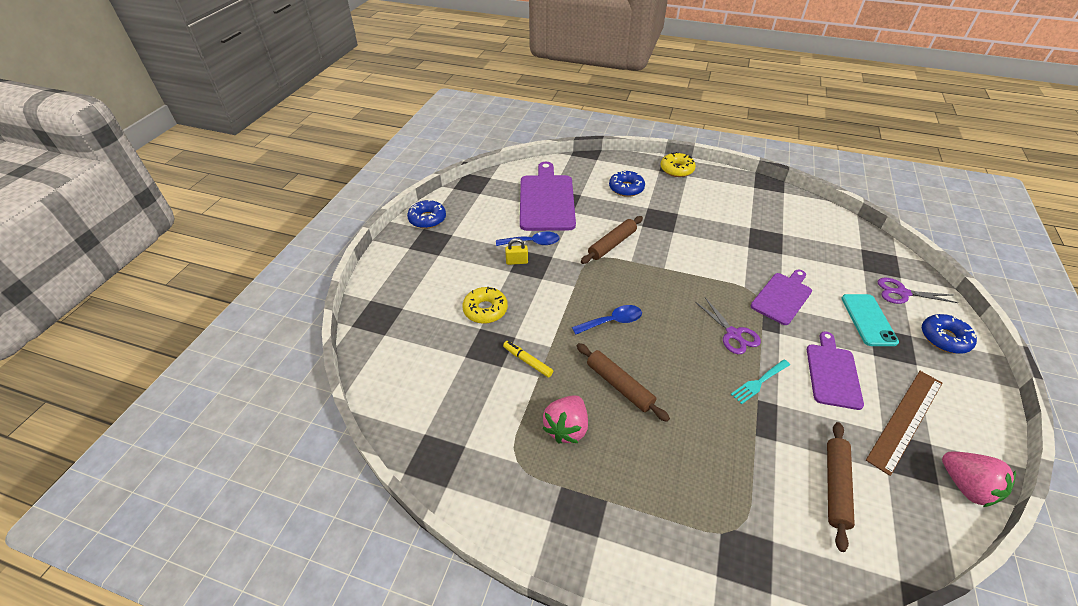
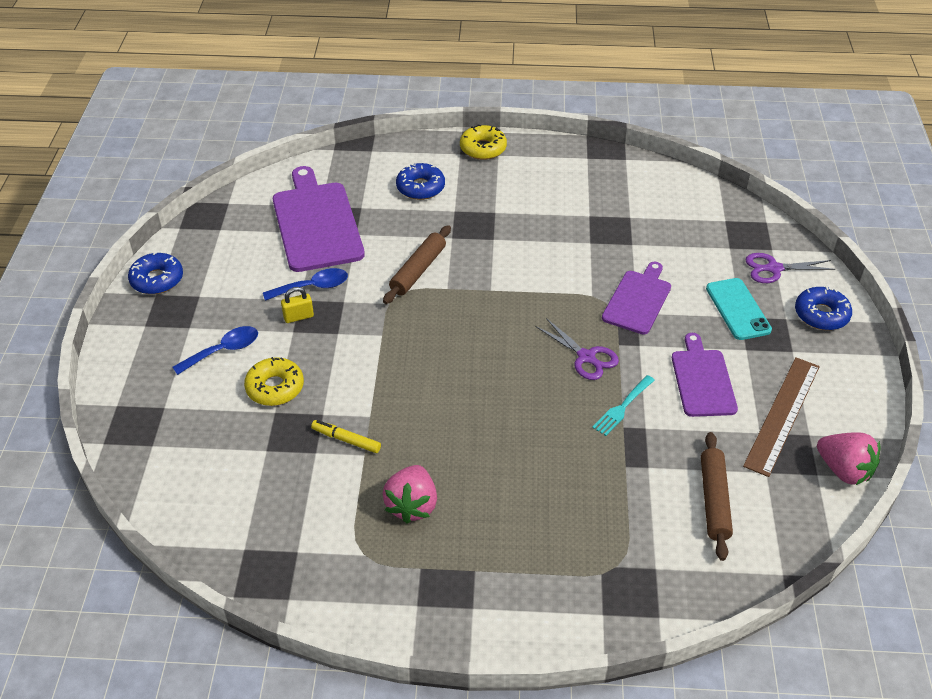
camera: 15 degrees left, 0 degrees up
blue spoon [572,305,642,335] -> blue spoon moved to [172,326,258,375]
brown rolling pin [577,343,670,422] -> none

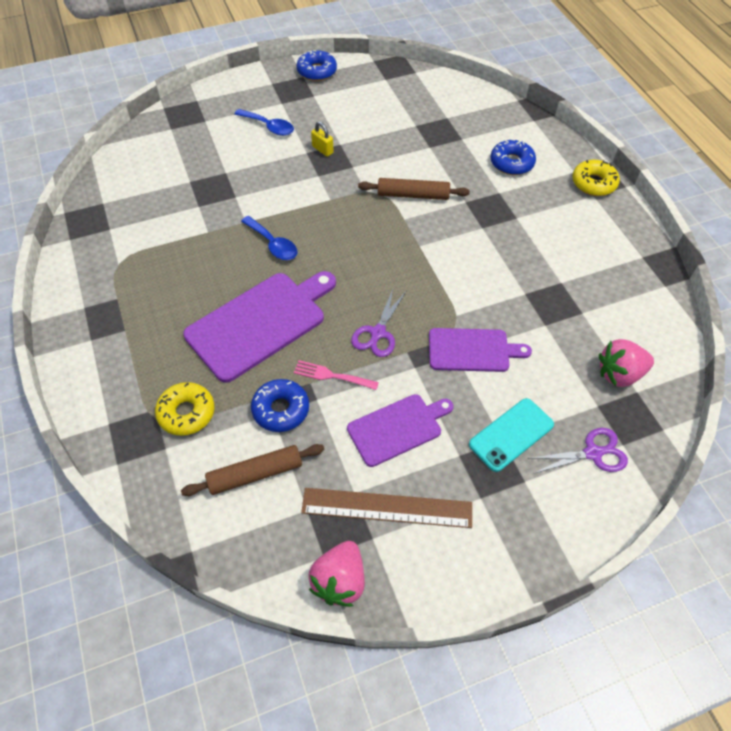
camera: 65 degrees right, 10 degrees up
yellow donut [244,357,304,406] -> yellow donut moved to [155,382,215,436]
blue spoon [263,268,348,301] -> blue spoon moved to [241,216,298,260]
purple cutting board [273,166,365,272] -> purple cutting board moved to [183,271,336,383]
yellow marker [311,420,381,453] -> none
pink strawberry [383,465,437,524] -> pink strawberry moved to [599,339,654,387]
turquoise fork [592,375,655,436] -> pink fork [294,360,379,390]
purple scissors [745,253,835,283] -> purple scissors turned 105 degrees clockwise [528,428,628,474]
blue donut [795,286,852,330] -> blue donut moved to [251,379,309,432]

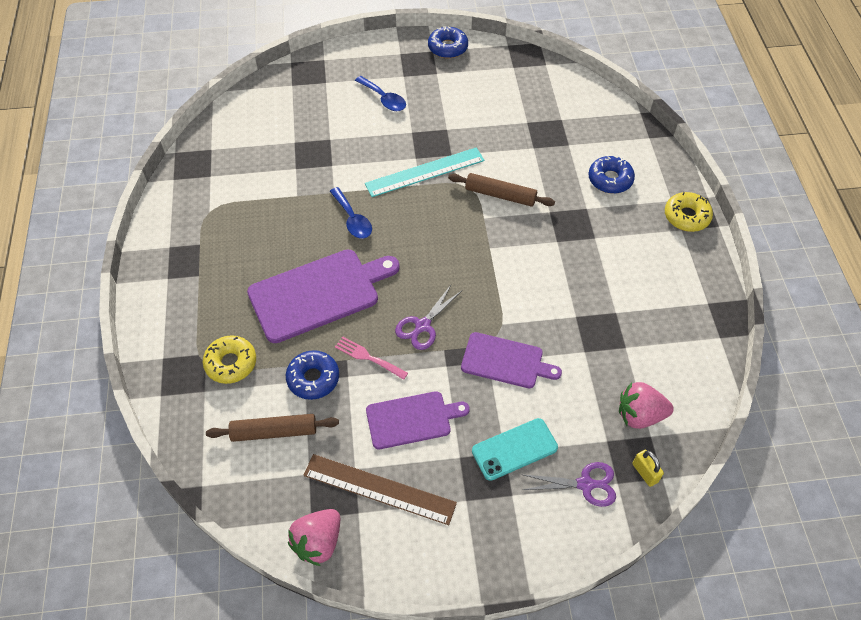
camera: 15 degrees right, 0 degrees up
yellow padlock [311,122,334,157] -> yellow padlock moved to [633,450,664,487]
none -> turquoise ruler [365,147,485,197]

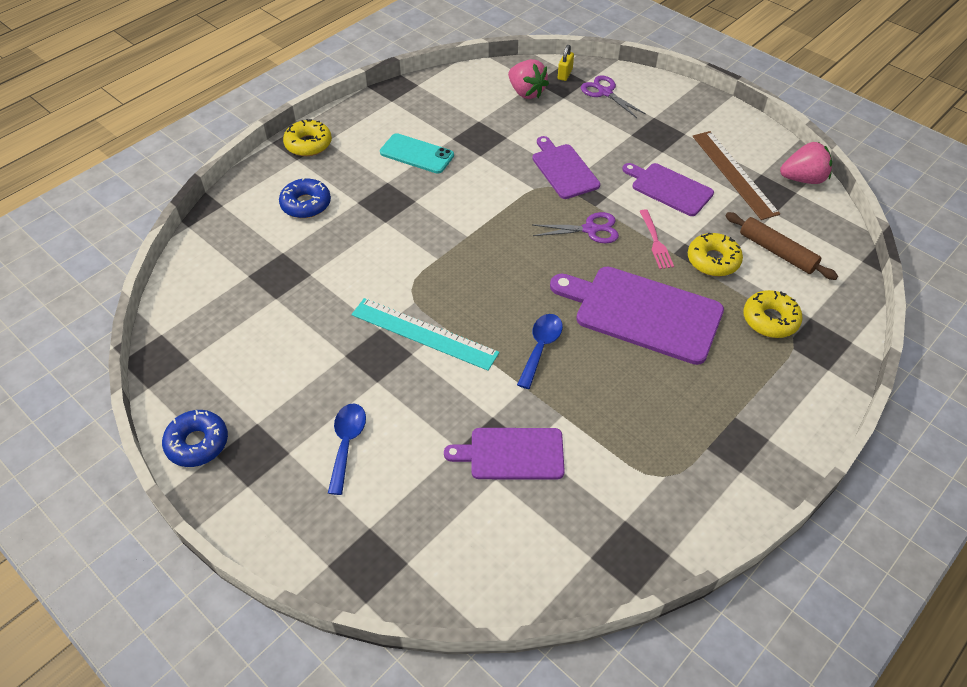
camera: 130 degrees left, 5 degrees down
blue donut [286,350,339,400] -> yellow donut [688,233,743,276]
brown rolling pin [448,173,555,207] -> none
turquoise phone [472,418,558,481] -> turquoise phone moved to [380,133,454,174]
none -> purple cutting board [444,428,565,479]

